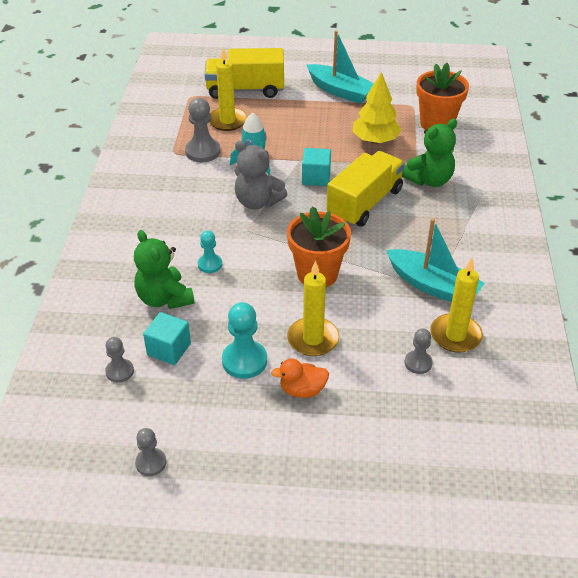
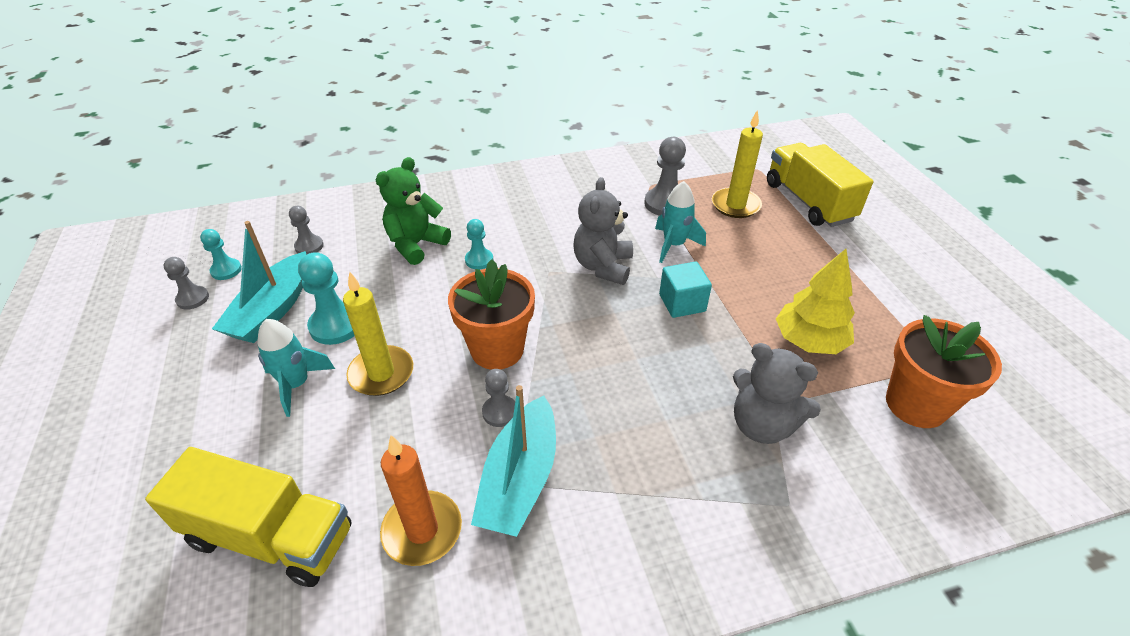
camera: 70 degrees right, 0 degrees up
turquoise cube [143,312,191,365] -> none
orange duck [271,359,329,398] -> turquoise rocket [257,319,335,417]
turquoise boat [307,30,374,104] -> turquoise boat moved to [212,221,306,343]
yellow truck [327,151,405,227] -> yellow truck moved to [145,447,351,587]
green teddy bear [402,119,457,187] -> grey teddy bear [733,343,821,444]
grey pawn [405,328,433,374] -> grey pawn moved to [482,369,515,427]
yellow candle [430,258,483,353] -> orange candle [380,435,462,566]
none -> turquoise pawn [200,229,242,280]

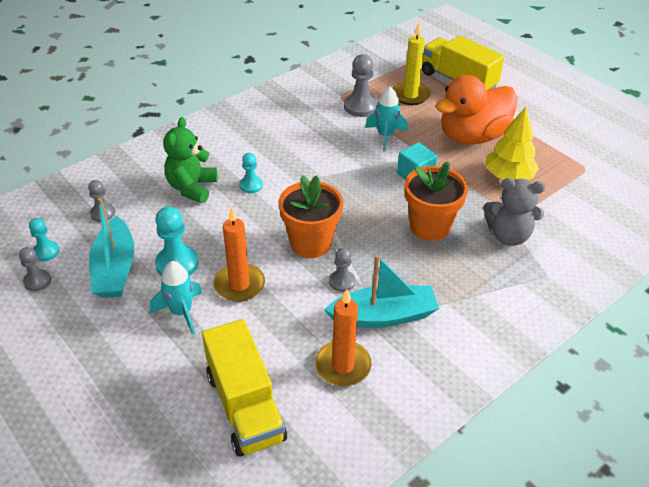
camera: 25 degrees left, 0 degrees up
yellow truck [145,447,351,587] -> yellow truck turned 75 degrees clockwise [202,319,287,457]
yellow candle [343,271,413,396] -> orange candle [214,207,265,302]
turquoise boat [471,385,556,537] -> turquoise boat turned 90 degrees counterclockwise [324,255,439,328]
grey teddy bear [573,177,633,285] -> none
orange flower pot [886,315,1002,428] -> orange flower pot moved to [405,161,468,241]
none -> orange duck [435,75,517,144]

